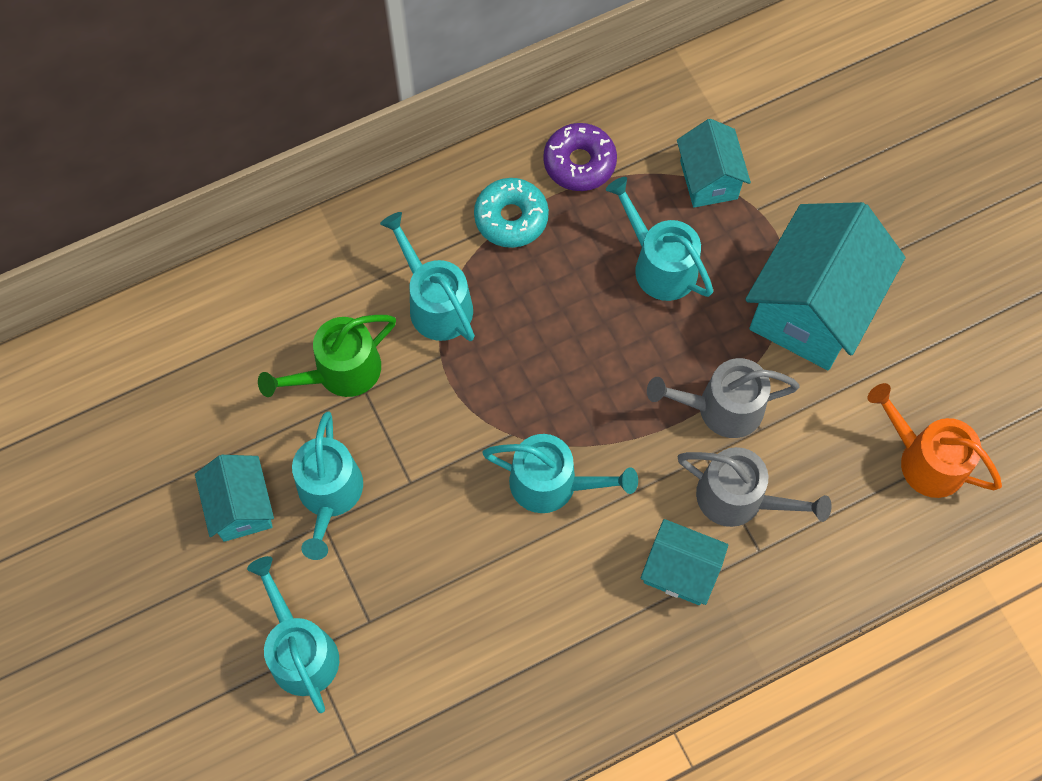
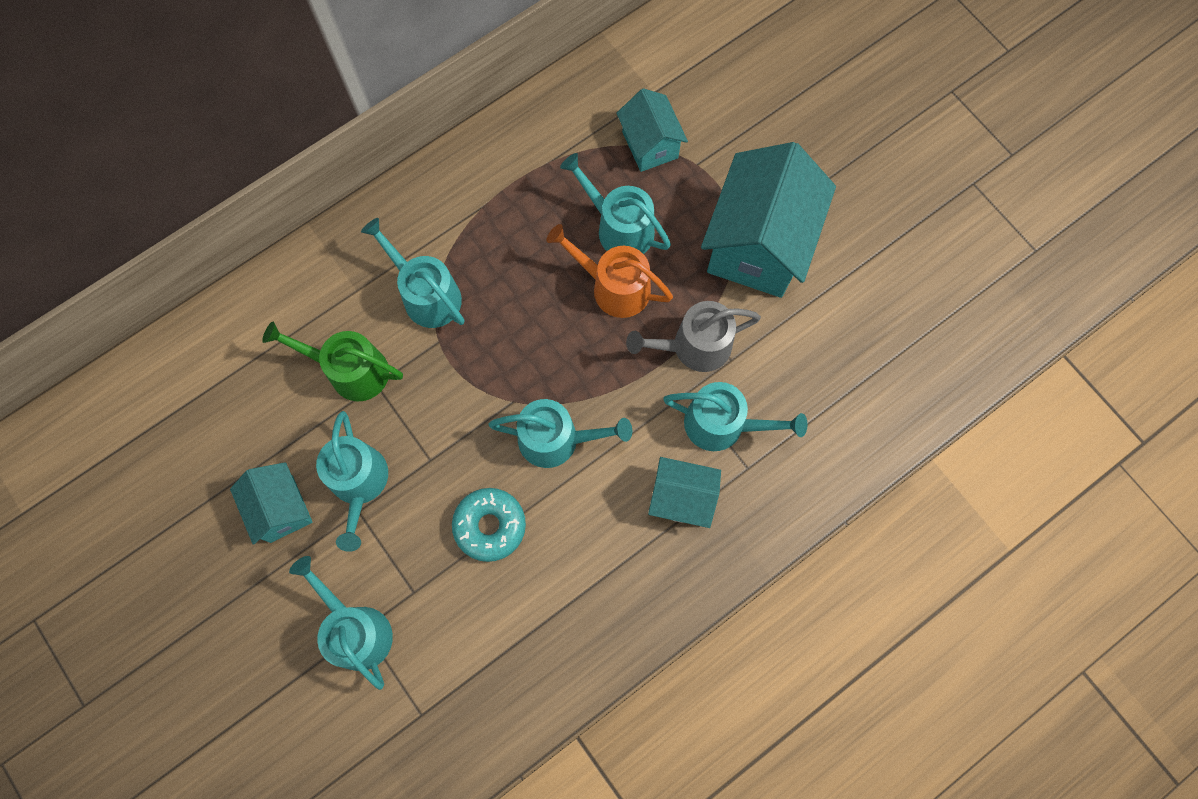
camera: 10 degrees left, 5 degrees up
green watering can [258,315,396,397] -> green watering can turned 60 degrees clockwise [262,321,403,401]
turquoise donut [474,178,549,248] -> turquoise donut moved to [452,488,526,562]
purple donut [543,123,617,191] -> none
grey watering can [677,447,832,527] -> turquoise watering can [663,382,807,451]
orange watering can [868,383,1002,498] -> orange watering can moved to [546,224,673,318]

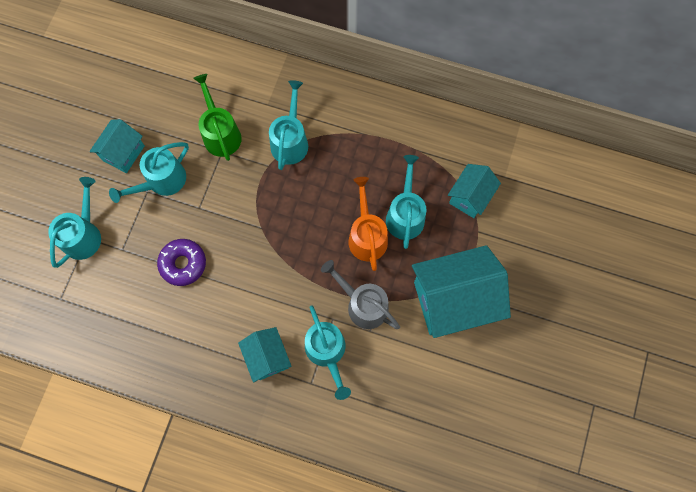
camera: 55 degrees right, 0 degrees up
turquoise donut [452,488,526,562] -> purple donut [157,239,206,286]
turquoise watering can [488,399,632,468] -> none

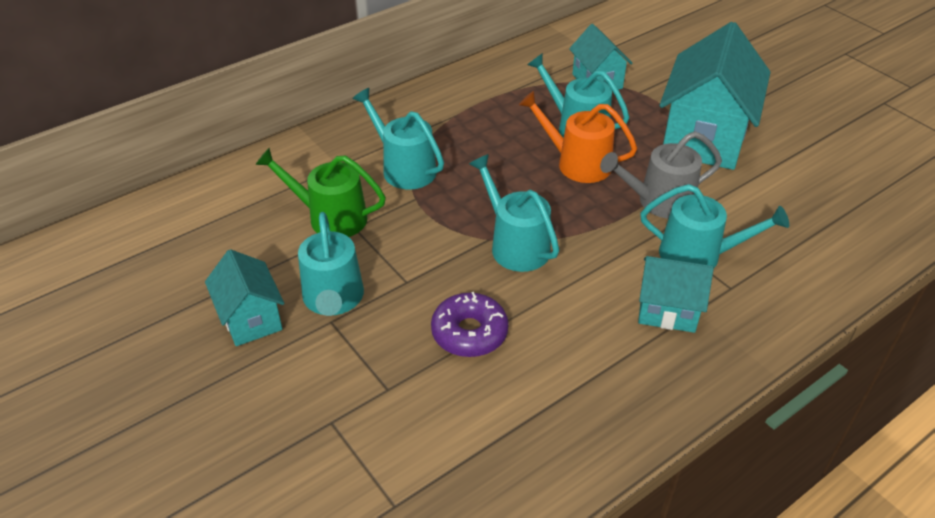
camera: 55 degrees left, 30 degrees down
turquoise watering can [48,177,101,268] -> turquoise watering can moved to [469,154,559,272]

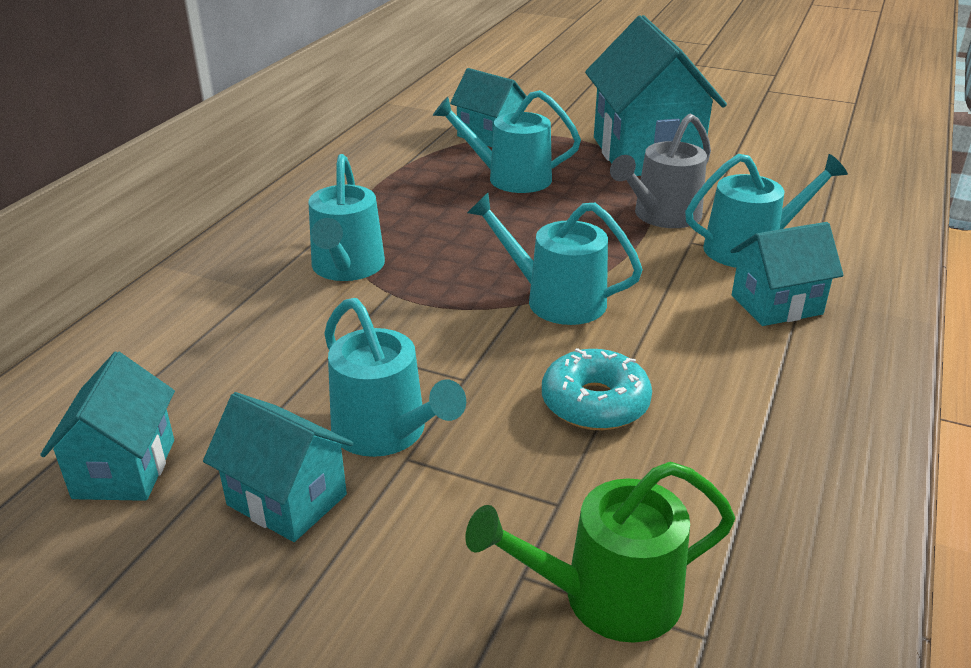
camera: 30 degrees left, 10 degrees down
green watering can [255,148,386,237] -> green watering can moved to [466,462,735,643]
turquoise watering can [352,88,444,189] -> turquoise watering can turned 105 degrees counterclockwise [308,154,385,281]
purple donut [431,292,509,357] -> turquoise donut [542,348,652,430]
orange watering can [519,91,637,183] -> none
none -> turquoise house [40,352,175,501]

